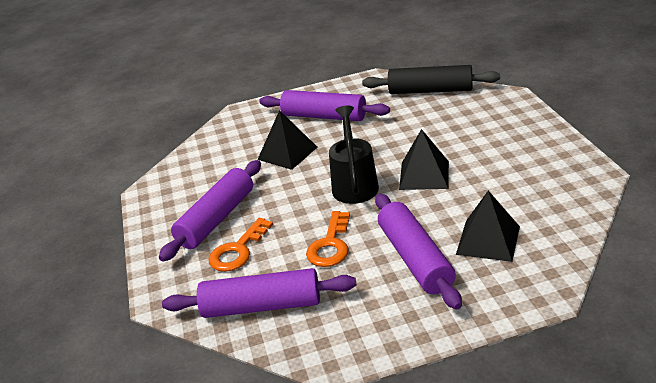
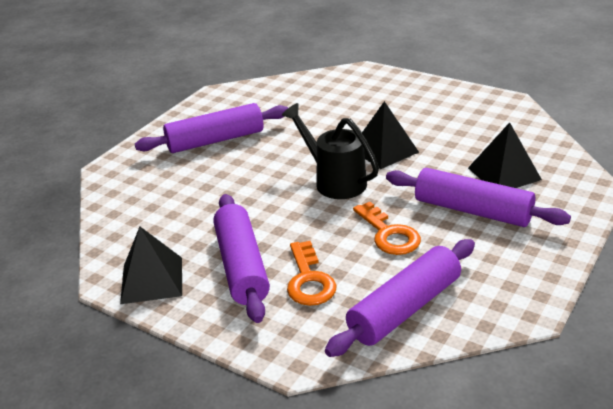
camera: 45 degrees left, 0 degrees up
black pyramid [257,110,317,170] -> black pyramid moved to [120,226,182,304]
black rolling pin [362,65,500,94] -> none

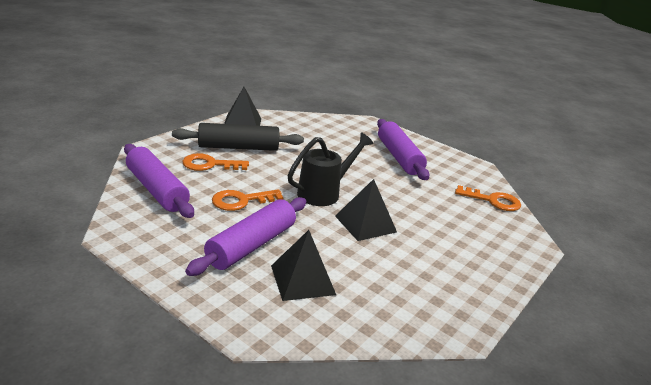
camera: 90 degrees right, 5 degrees down
purple rolling pin [213,194,270,323] -> black rolling pin [172,123,304,151]
none -> orange key [455,185,521,211]

